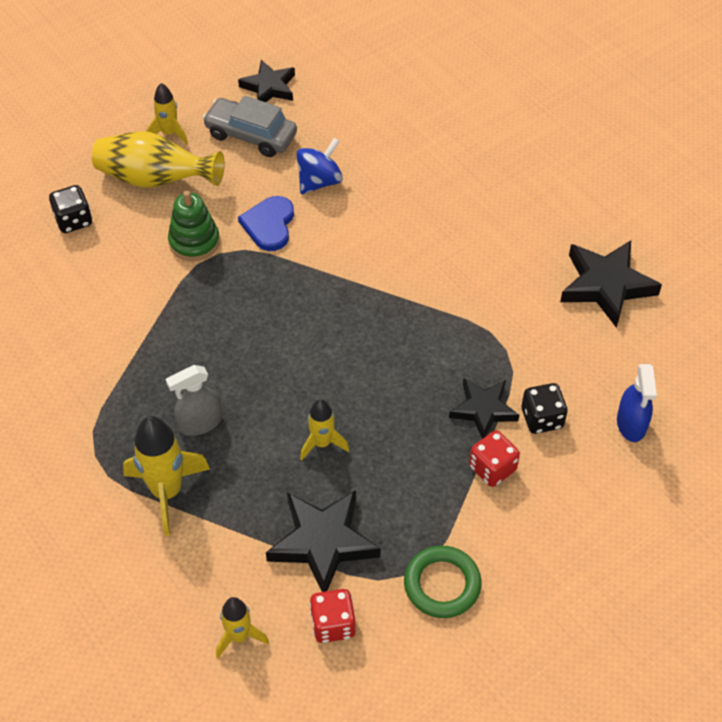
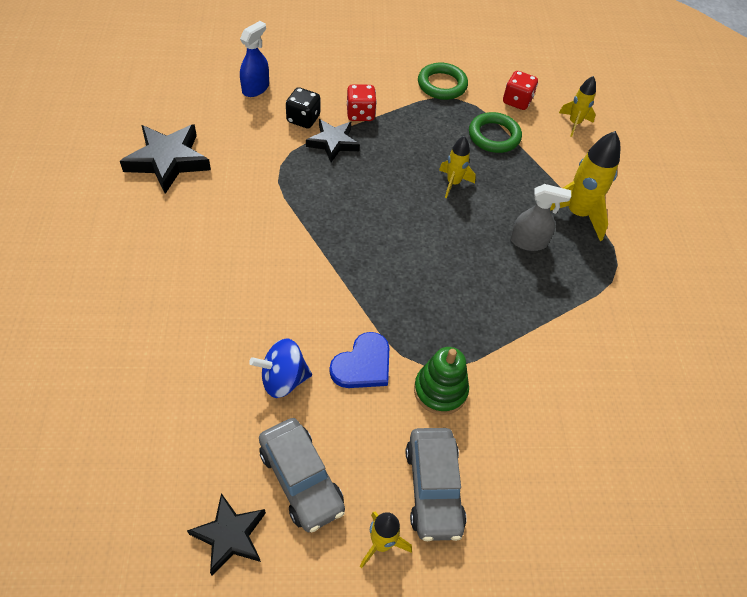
camera: 150 degrees left, 0 degrees up
black dice [49,185,92,233] -> none
yellow vase [92,131,225,188] -> grey car [406,428,466,541]
black star [266,490,381,592] -> green ring [469,112,522,153]

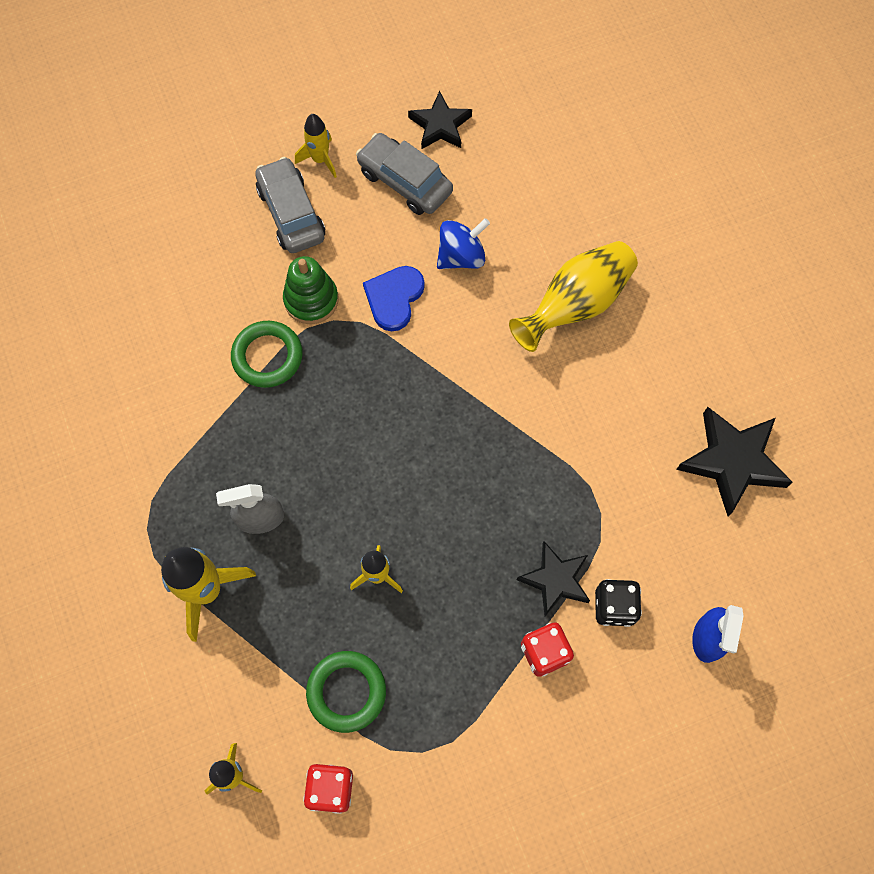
camera: 165 degrees right, 15 degrees up
green ring [418,63,468,100] -> green ring moved to [231,321,303,388]
none -> yellow vase [509,241,638,352]

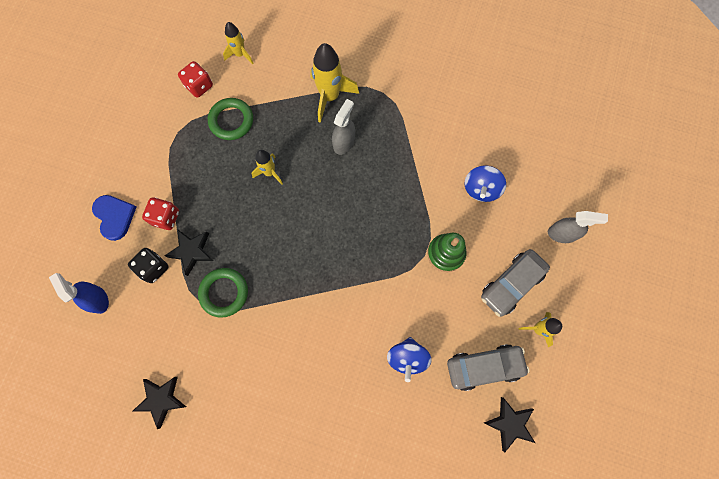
camera: 130 degrees right, 5 degrees up
green ring [231,321,303,388] -> green ring moved to [198,268,248,318]
grey car [255,157,325,253] -> grey car turned 120 degrees clockwise [481,249,550,317]
blue heart [363,266,425,331] -> blue heart moved to [92,195,136,241]
yellow vase [509,241,638,352] -> none
black star [676,407,793,516] -> black star [133,377,186,429], size x0.65
none -> blue spinning top [465,166,506,202]
none -> grey spray bottle [548,211,608,243]

